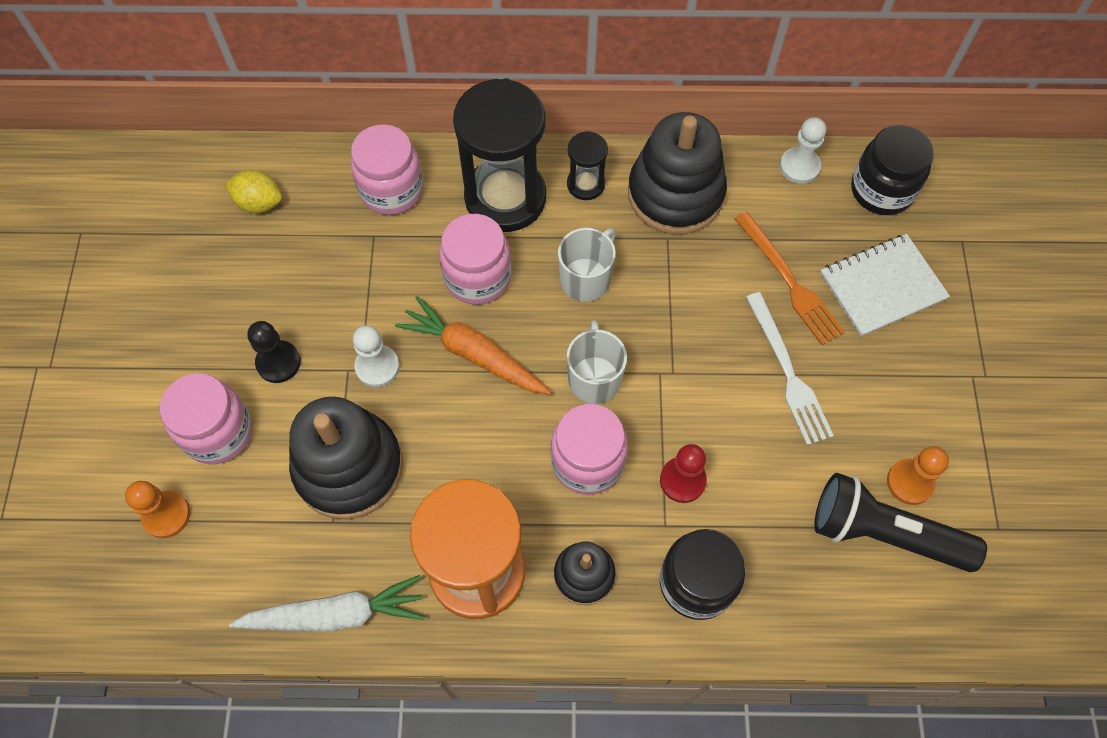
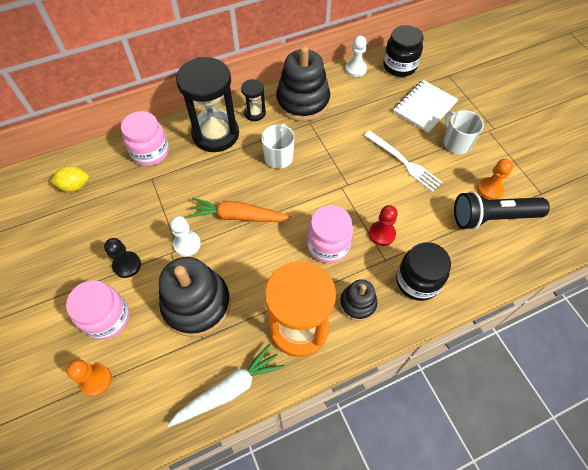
camera: 25 degrees left, 5 degrees down
pink jar [439,214,511,305] -> none
white mug [566,320,627,404] -> white mug moved to [443,110,484,154]
orange fork [735,212,845,345] -> none

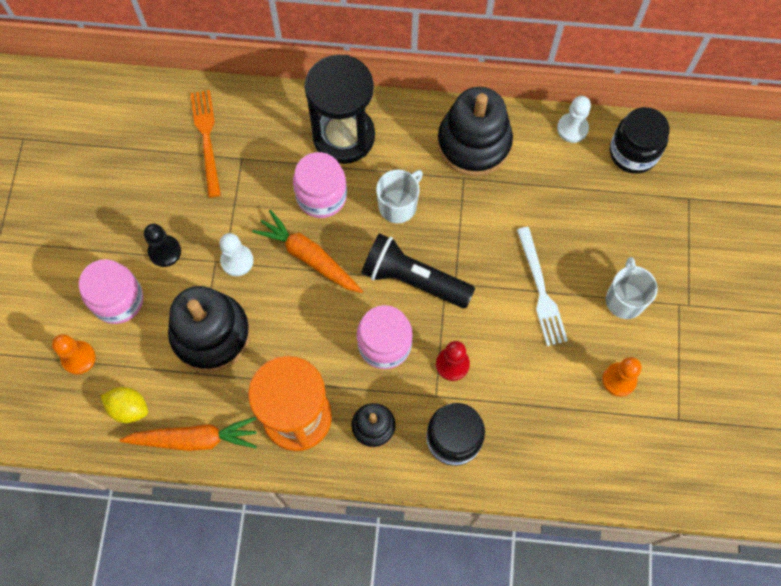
camera: 30 degrees right, 10 degrees up
yellow lemon [50,166,89,192] -> yellow lemon moved to [101,387,148,423]
pink jar [121,111,169,166] -> pink jar moved to [293,152,347,218]
white carrot [168,343,285,427] -> orange carrot [119,417,257,451]
black hourglass [241,79,266,121] -> none
white notebook [393,80,459,133] -> none
black flashlight [454,191,550,230] -> black flashlight moved to [361,233,475,308]
none -> orange fork [190,90,221,198]

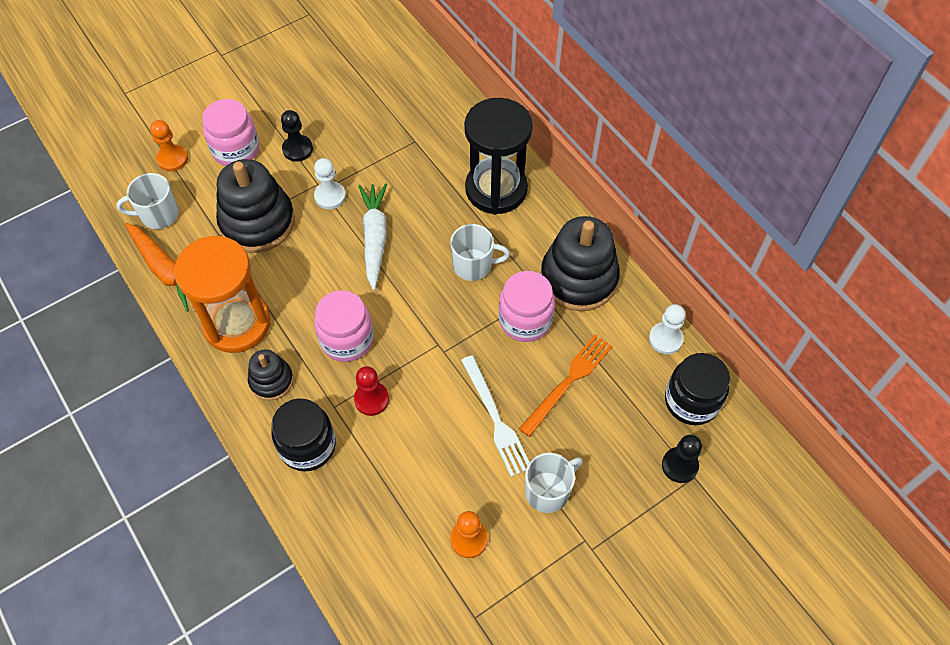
camera: 50 degrees right, 10 degrees down
yellow lemon [101,387,148,423] -> white mug [116,173,179,229]
orange fork [190,90,221,198] -> orange fork moved to [519,334,613,437]
orange carrot [252,210,363,293] -> white carrot [359,183,387,290]
pink jar [293,152,347,218] -> pink jar moved to [499,271,555,342]
black flashlight [361,233,475,308] -> none
white fork [517,227,568,346] -> white fork turned 60 degrees counterclockwise [461,355,530,477]
none -> black pawn [662,435,702,483]

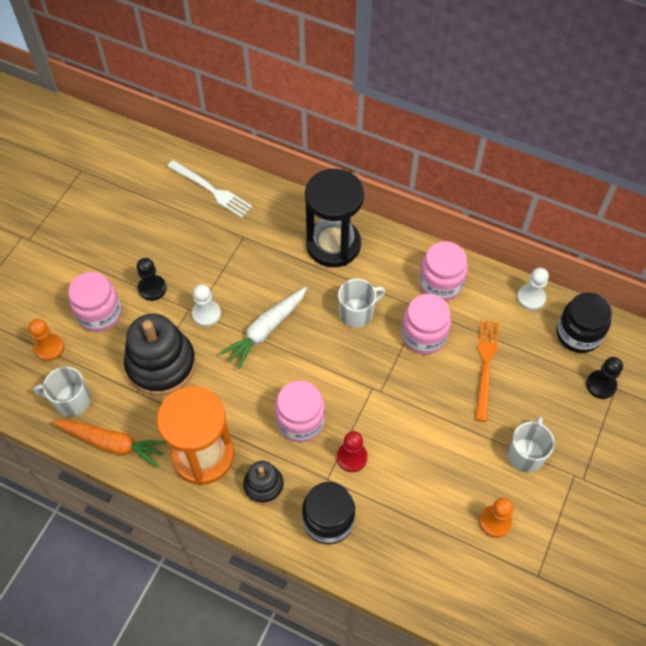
camera: 30 degrees left, 0 degrees up
white mug [116,173,179,229] -> white mug turned 45 degrees clockwise [33,367,91,417]
white carrot [359,183,387,290] -> white carrot turned 105 degrees counterclockwise [220,287,307,369]
white fork [461,355,530,477] -> white fork moved to [167,160,252,218]
black stacking toy [541,216,620,311] -> pink jar [419,241,468,301]

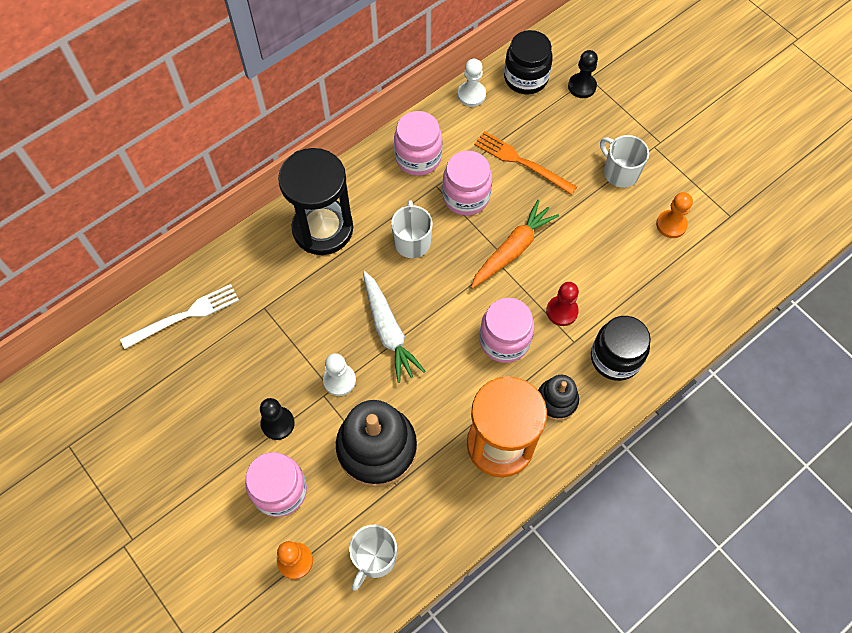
camera: 65 degrees left, 5 degrees up
orange carrot [51,420,167,467] -> orange carrot moved to [471,200,559,289]

